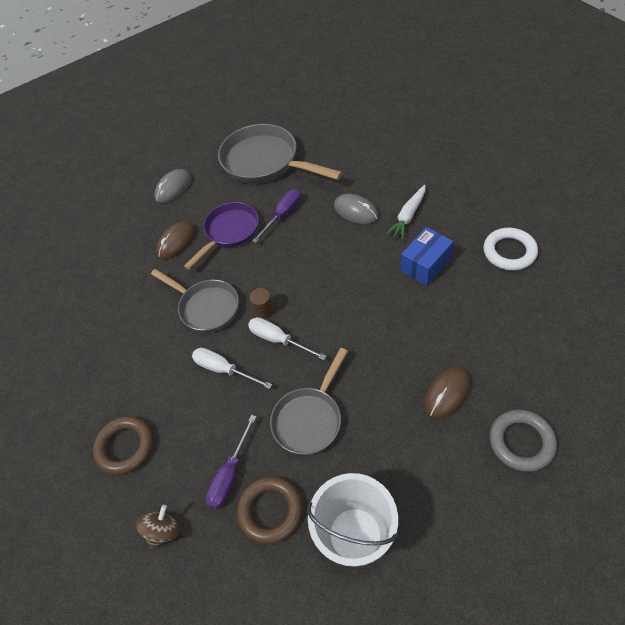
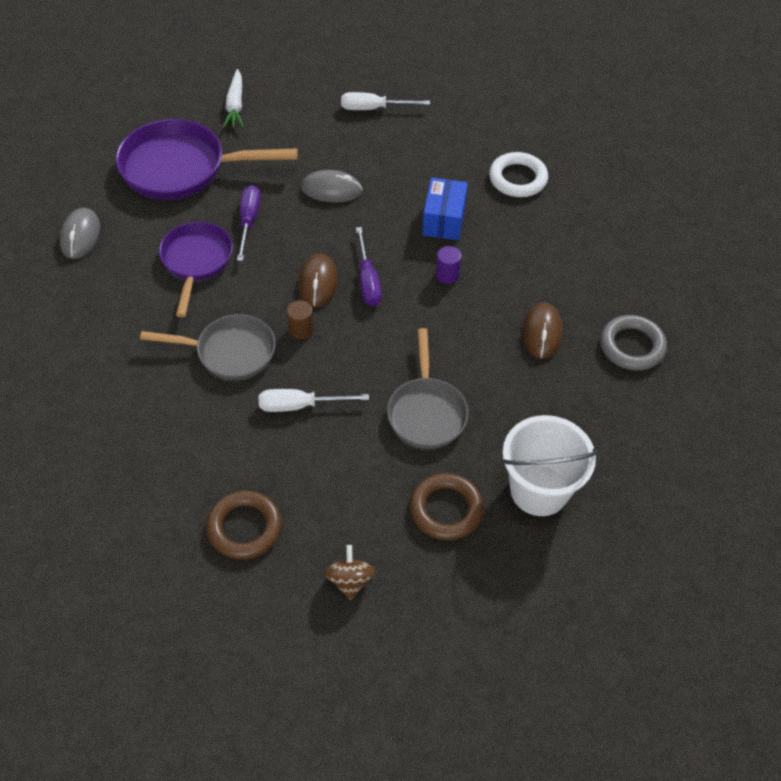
camera: 40 degrees left, 0 degrees up
brown mouse [156,221,196,259] -> brown mouse moved to [298,254,338,308]
purple screwdriver [206,415,257,509] -> purple screwdriver moved to [356,227,382,306]
grey pan [218,124,343,184] -> purple pan [116,119,298,200]
white screwdriver [248,317,327,360] -> white screwdriver moved to [341,92,430,110]
white carrot [386,185,425,240] -> white carrot moved to [223,69,244,128]
none -> purple cylinder [436,246,461,284]

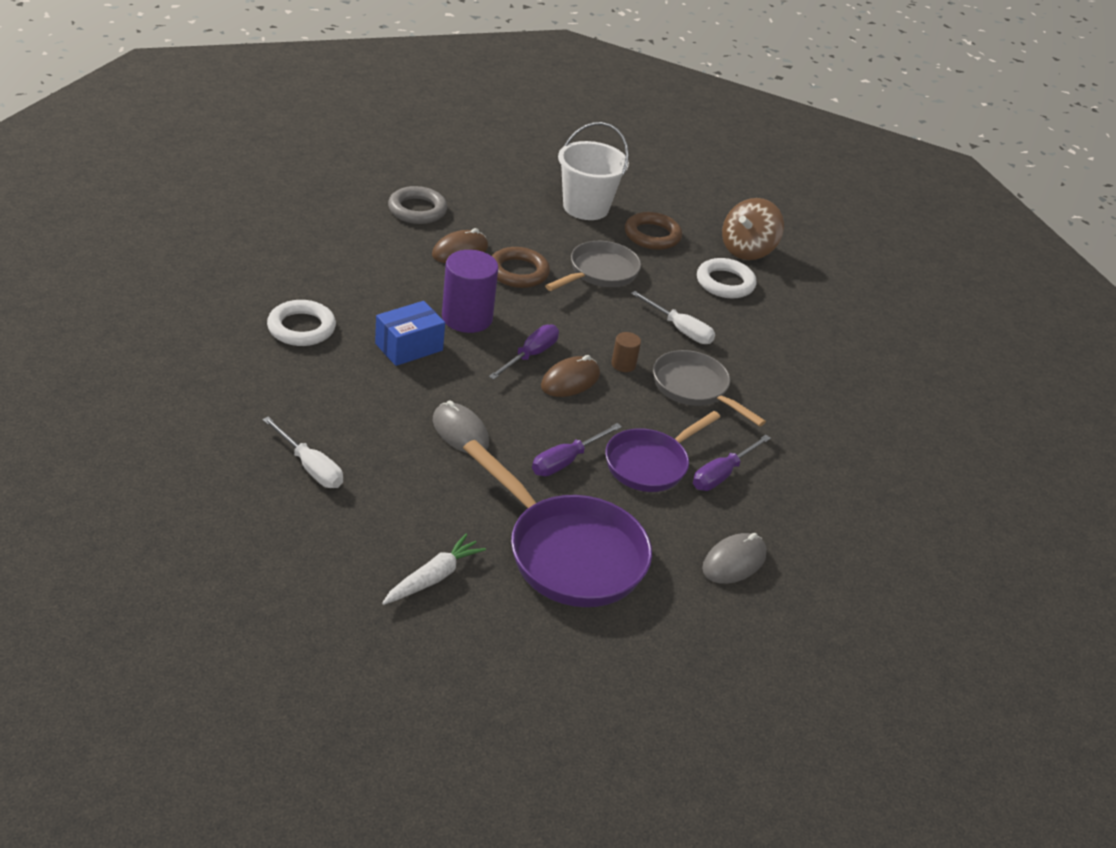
camera: 140 degrees left, 15 degrees down
brown ring [206,491,282,559] -> brown ring moved to [492,247,550,288]
brown spinning top [324,545,375,600] -> brown spinning top [722,198,784,260], size x1.67
purple cylinder [436,246,461,284] -> purple cylinder [442,250,499,333], size x2.09
none -> purple screwdriver [693,435,771,491]
none -> white ring [697,258,756,298]

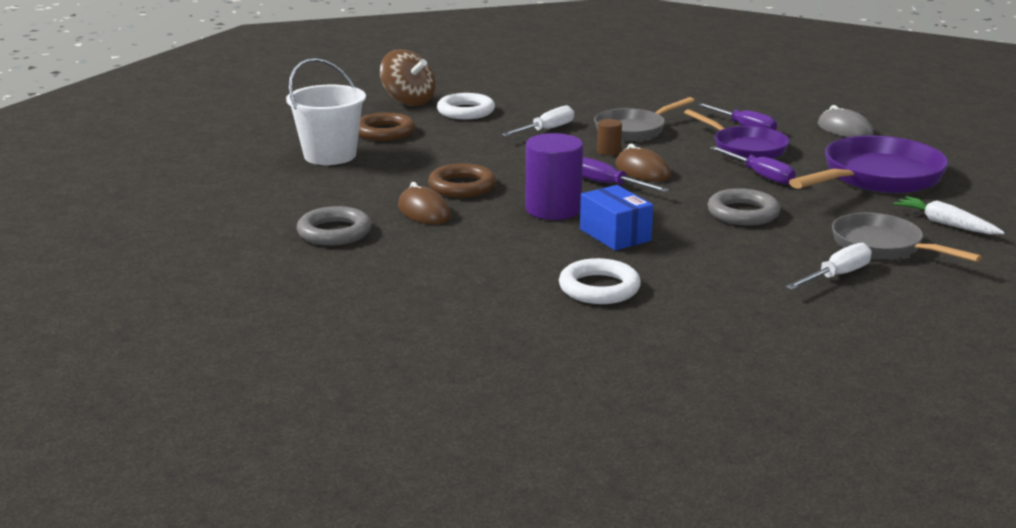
camera: 80 degrees left, 15 degrees down
grey mouse [433,400,489,453] -> grey ring [708,188,780,226]
grey pan [545,241,641,291] -> grey pan moved to [832,213,982,262]

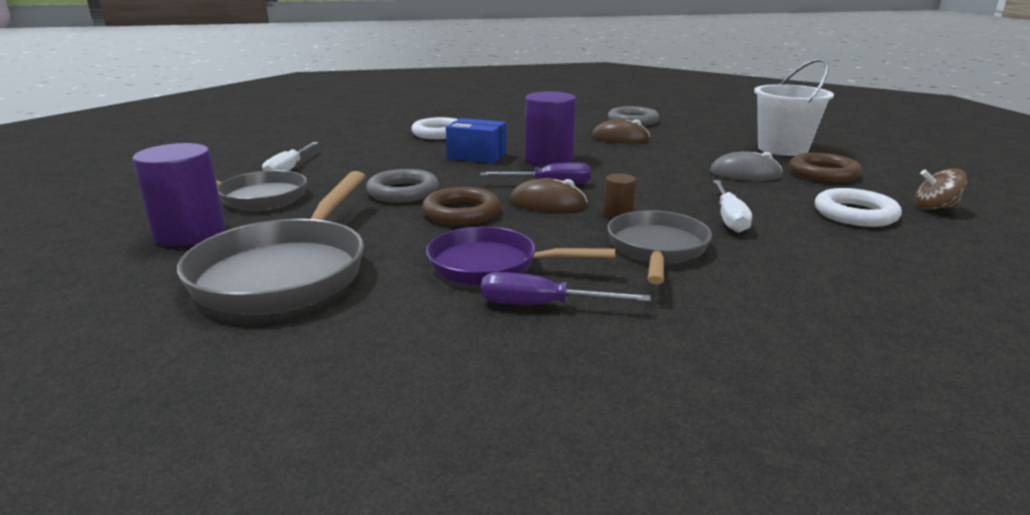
camera: 140 degrees right, 0 degrees up
brown spinning top [380,49,436,106] -> brown spinning top [915,168,967,209], size x0.60
brown ring [428,163,496,198] -> brown ring moved to [422,187,500,225]
purple screwdriver [710,146,796,184] -> none
purple pan [789,135,948,193] -> grey pan [177,171,365,315]
grey mouse [818,105,873,137] -> grey mouse moved to [710,151,783,181]
white carrot [893,196,1005,234] -> purple cylinder [132,143,225,247]

